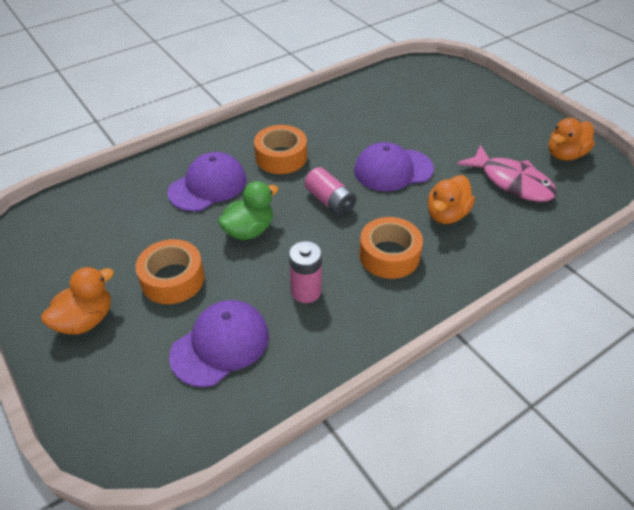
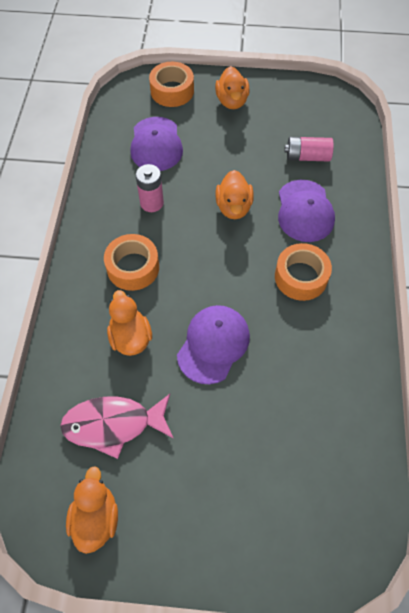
camera: 130 degrees right, 15 degrees up
orange tape [135,239,205,304] -> orange tape moved to [149,62,194,107]
green duck [218,181,278,240] -> orange duck [215,170,254,219]
pink battery [304,167,356,216] -> pink battery moved to [284,137,334,162]

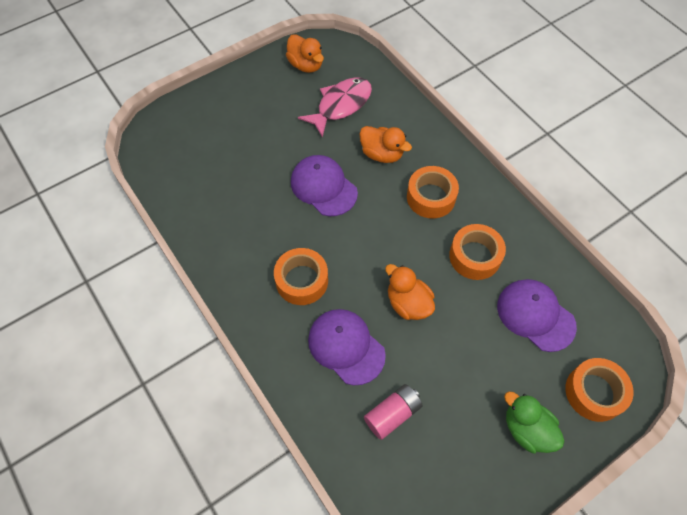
camera: 140 degrees right, 0 degrees up
pink battery [135,164,164,212] -> orange tape [449,224,506,280]
purple cap [177,305,250,384] -> purple cap turned 150 degrees clockwise [291,155,358,216]
orange duck [215,66,250,109] -> green duck [504,391,565,453]

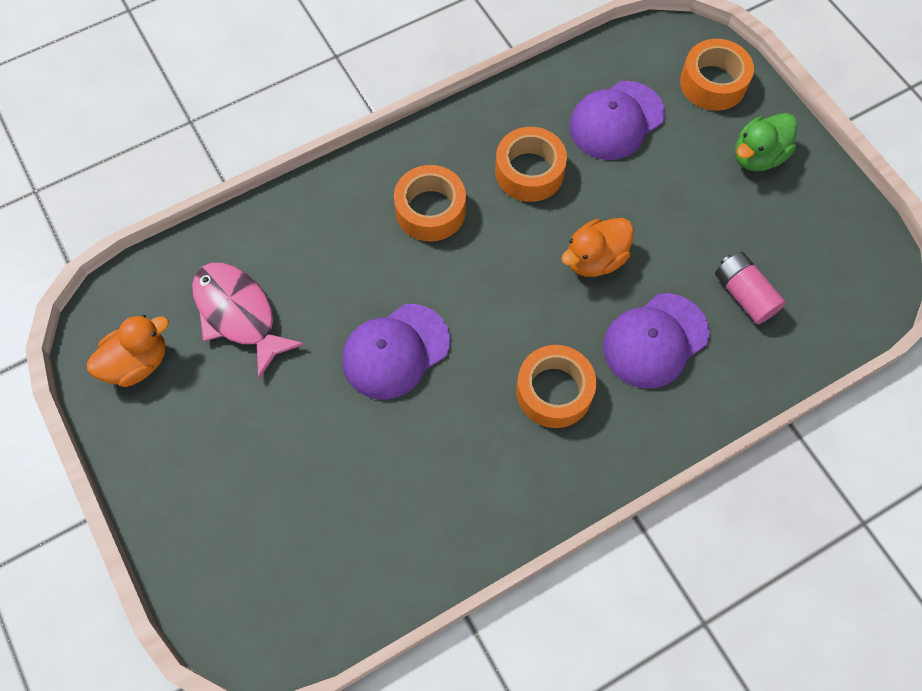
camera: 85 degrees left, 5 degrees up
orange duck [359,126,412,163] -> none

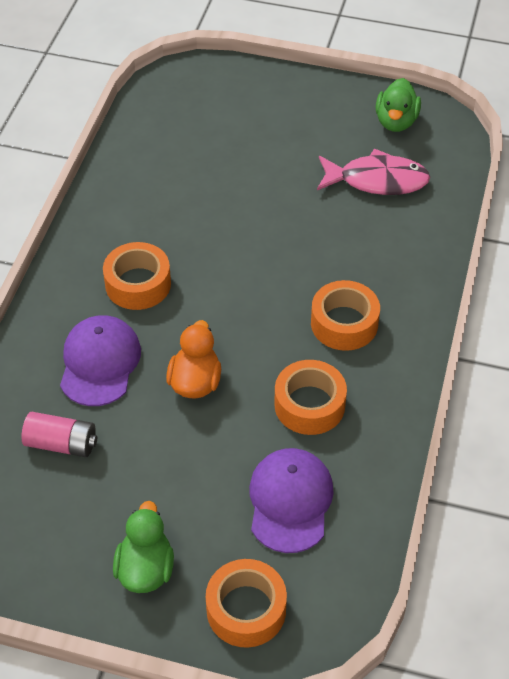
camera: 135 degrees right, 15 degrees down
orange duck [87,315,169,387] -> green duck [376,78,421,132]
purple cap [342,304,450,399] -> none

